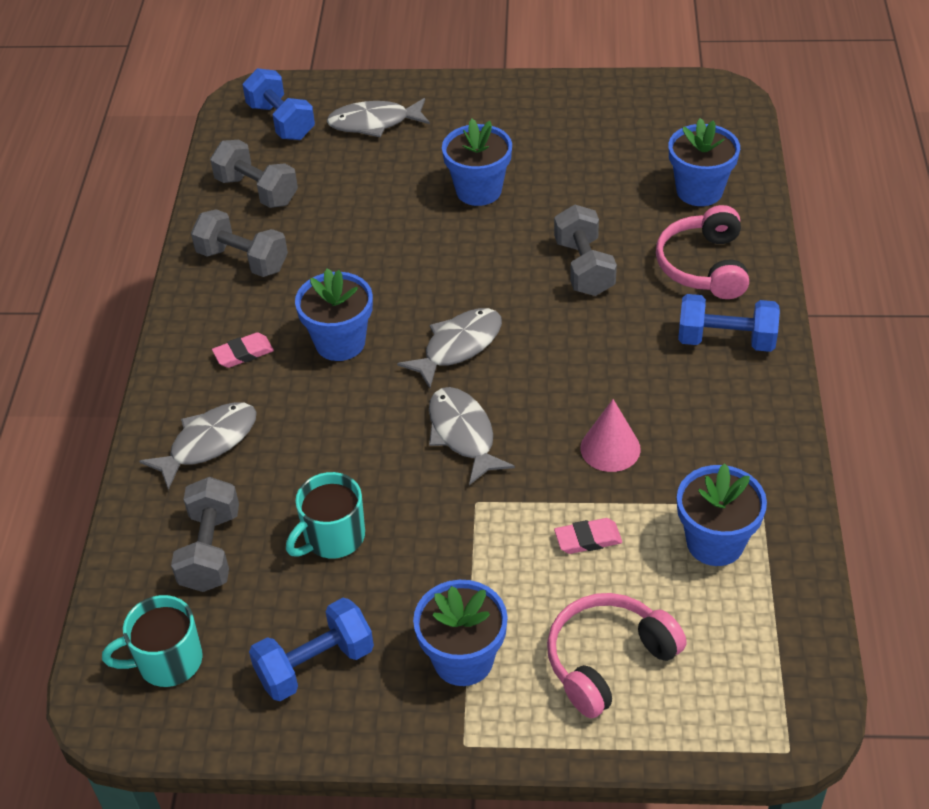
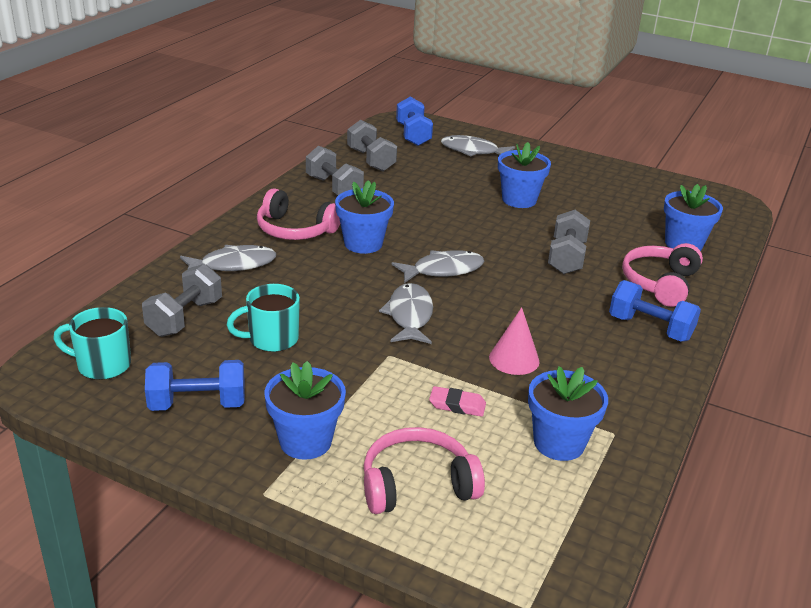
camera: 20 degrees right, 15 degrees down
pink eraser [212,332,274,368] -> pink headphones [257,188,340,240]

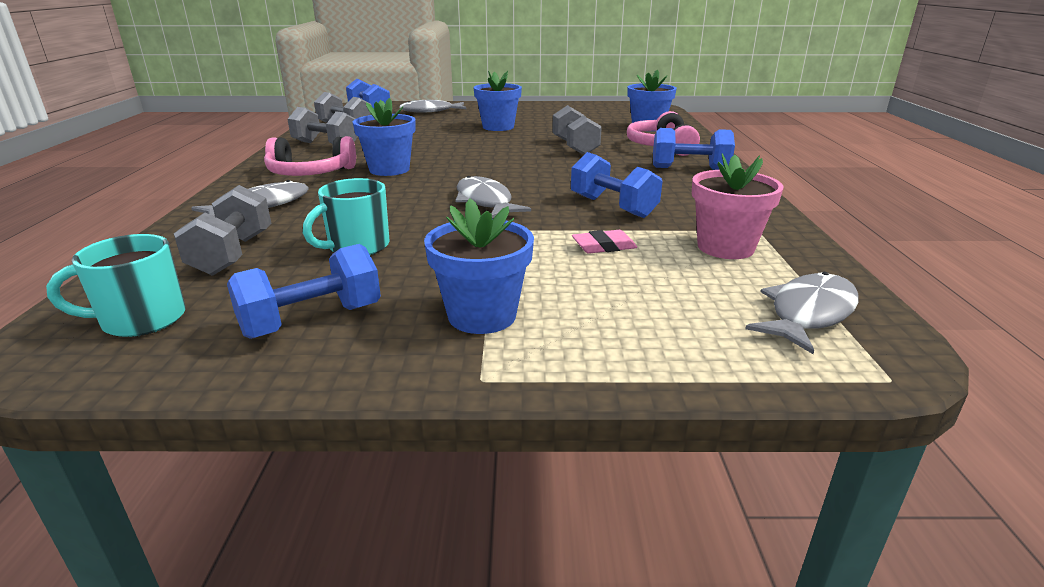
camera: 25 degrees left, 5 degrees down
pink headphones [364,427,485,514] -> none
grey fish [391,250,484,283] -> grey fish moved to [745,272,859,354]
pink cone [489,307,540,375] -> blue dumbbell [571,152,663,218]
blue flower pot [528,366,608,461] -> pink flower pot [692,153,784,259]

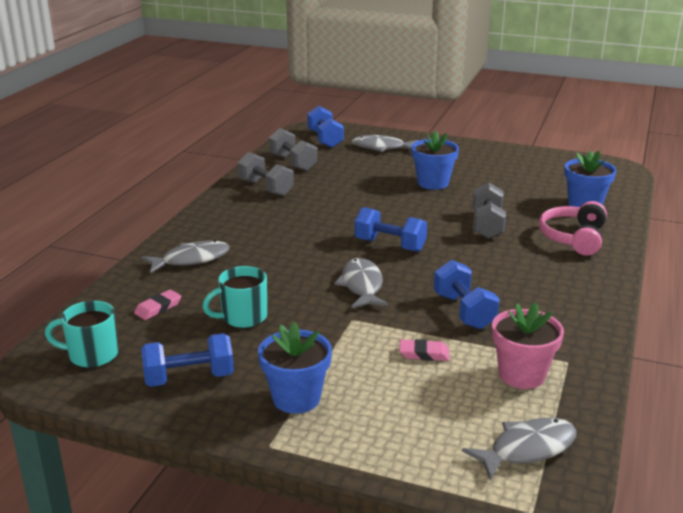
camera: 20 degrees right, 0 degrees up
grey dumbbell [174,185,271,276] -> pink eraser [134,290,181,320]
pink headphones [264,136,356,176] -> none
blue flower pot [353,98,416,176] -> none
blue dumbbell [653,128,735,170] -> blue dumbbell moved to [354,207,427,252]

